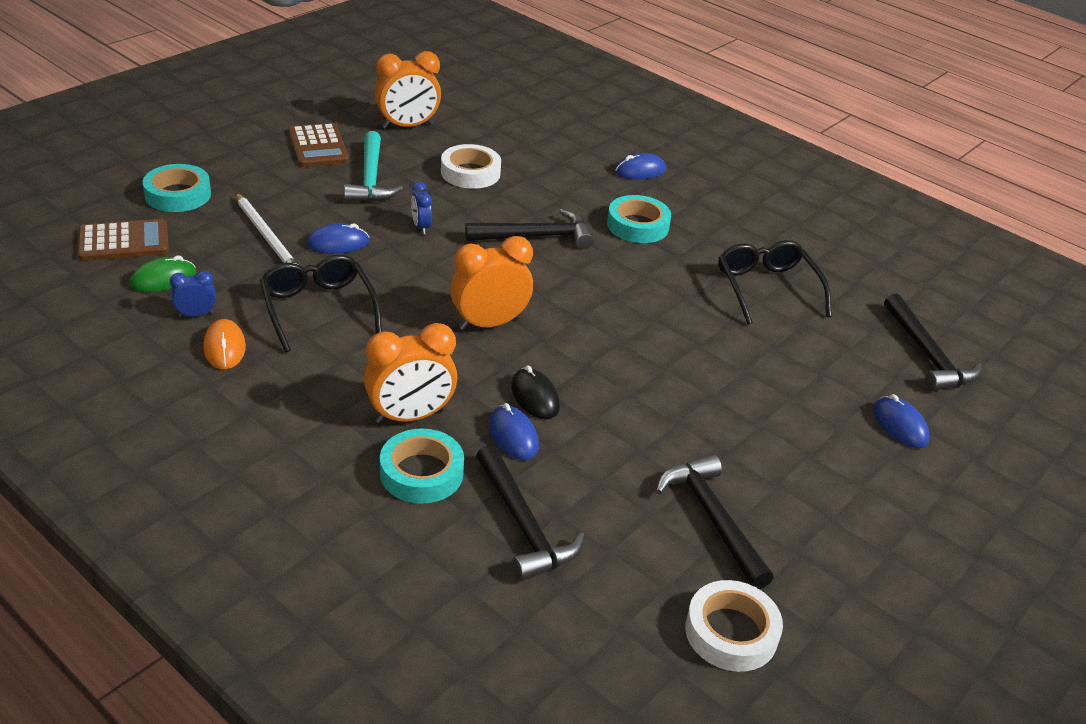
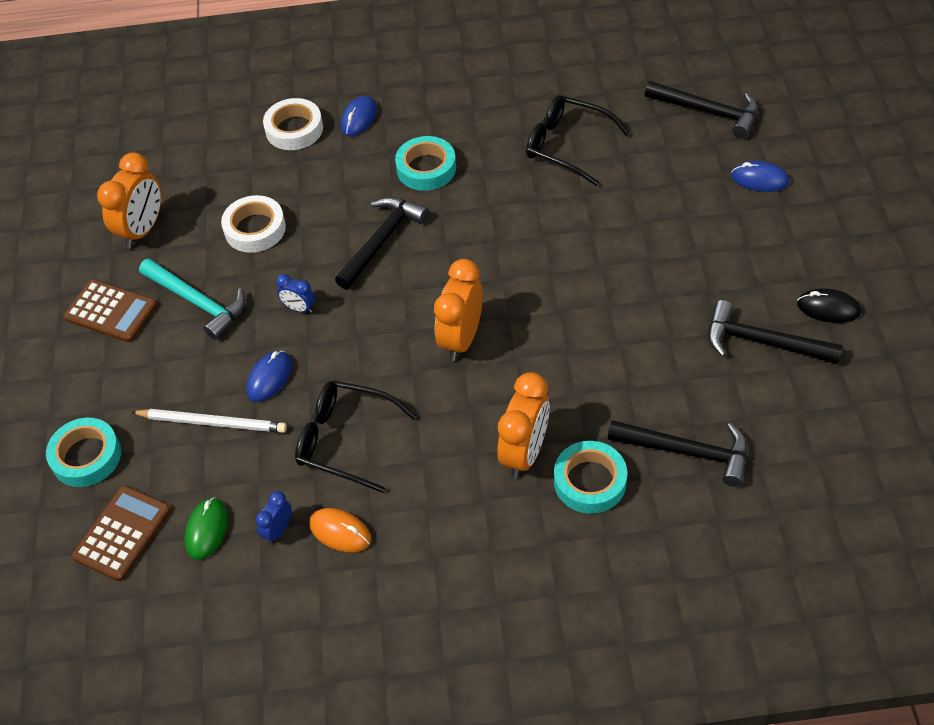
camera: 40 degrees left, 15 degrees up
blue mouse [489,403,539,460] -> none
black mouse [511,365,560,419] -> black mouse moved to [797,288,861,323]
white tape [685,580,783,672] -> white tape moved to [263,98,323,150]

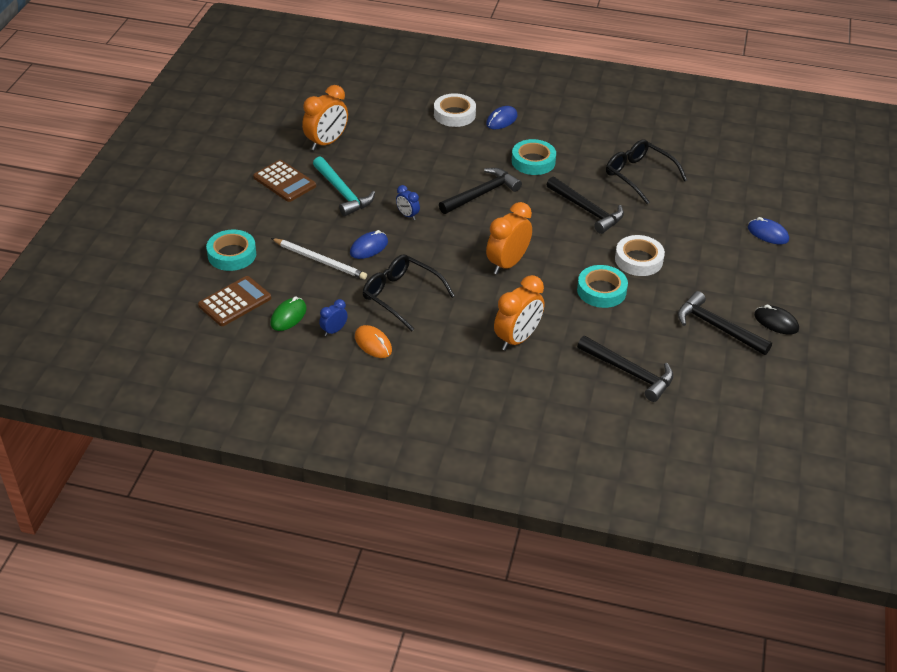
camera: 15 degrees right, 10 degrees down
white tape [221,195,286,253] -> white tape moved to [615,235,665,276]
turquoise tape [554,441,627,514] -> turquoise tape moved to [577,265,628,308]
black hammer [645,81,758,138] -> black hammer moved to [546,176,624,234]

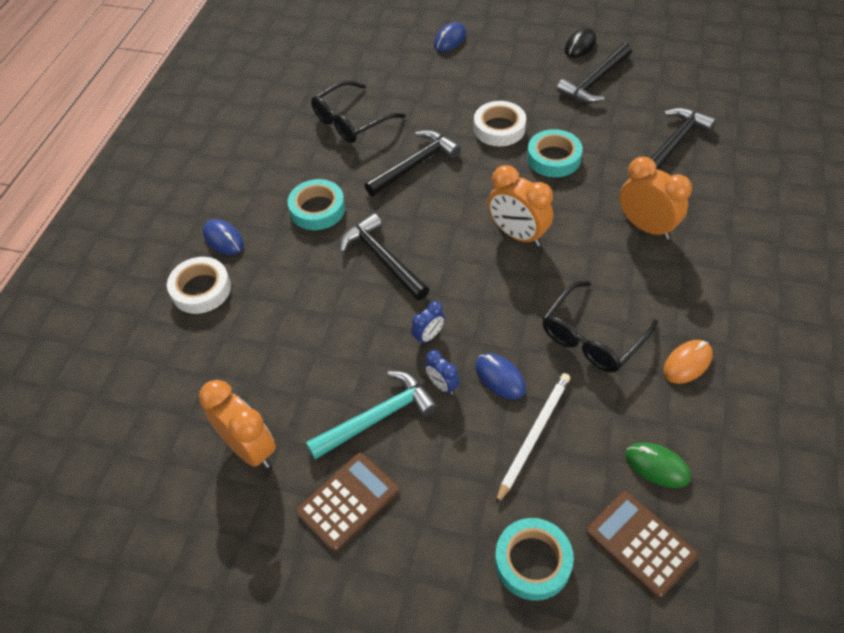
camera: 85 degrees left, 10 degrees up
blue clock [319,299,348,336] -> blue clock moved to [425,350,459,395]

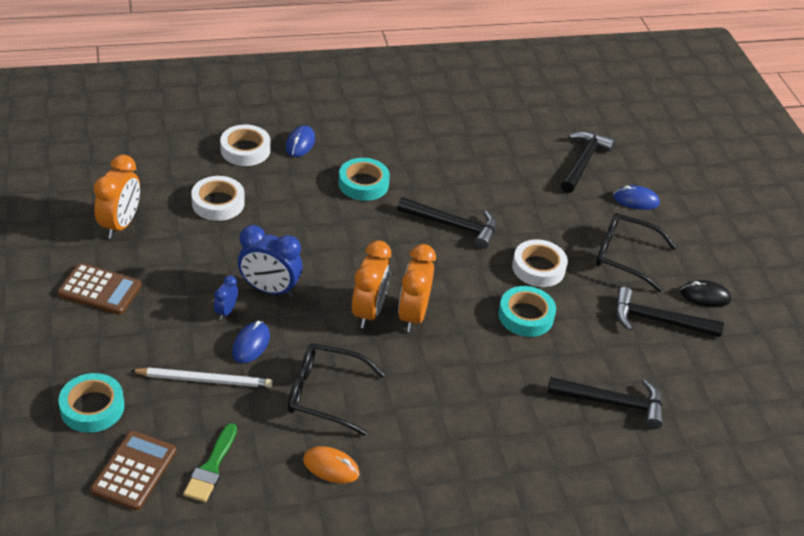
camera: 55 degrees right, 10 degrees down
turquoise hammer [306,371,438,459] -> none
black glasses [311,80,406,143] -> black glasses moved to [596,213,677,292]
black hammer [340,213,430,300] -> black hammer moved to [561,131,615,193]
blue clock [411,301,445,345] -> blue clock [238,225,303,297], size x1.96
orange clock [619,157,692,240] -> orange clock moved to [352,240,391,328]
green mouse [625,442,691,488] -> green brush [183,423,237,502]
none -> white tape [191,176,245,221]

